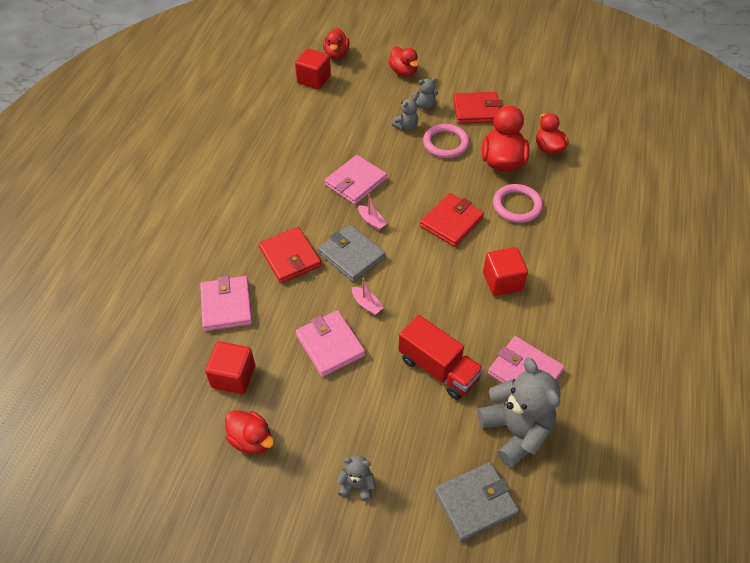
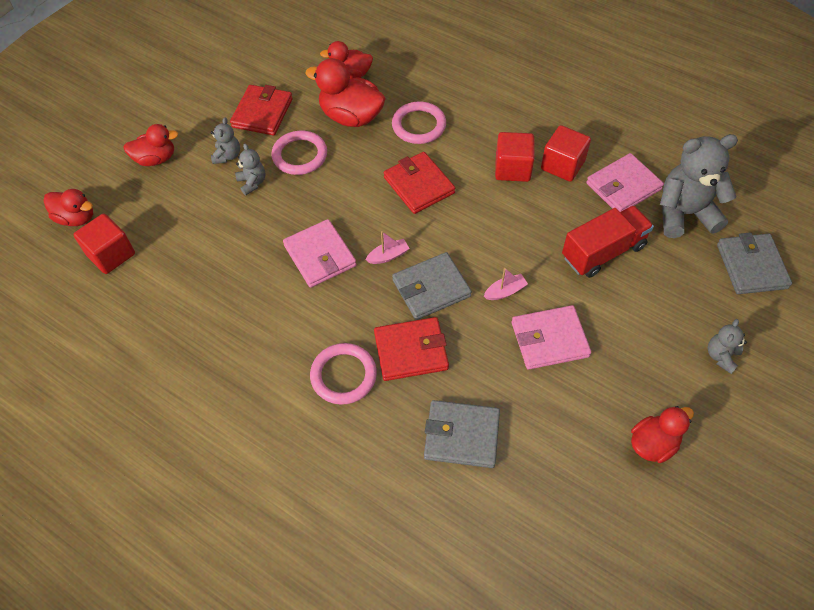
camera: 70 degrees left, 5 degrees up
pink wallet [200,276,252,331] -> grey wallet [424,400,500,468]
red cube [205,341,255,394] -> red cube moved to [541,125,591,182]
none -> pink ring [310,343,377,405]

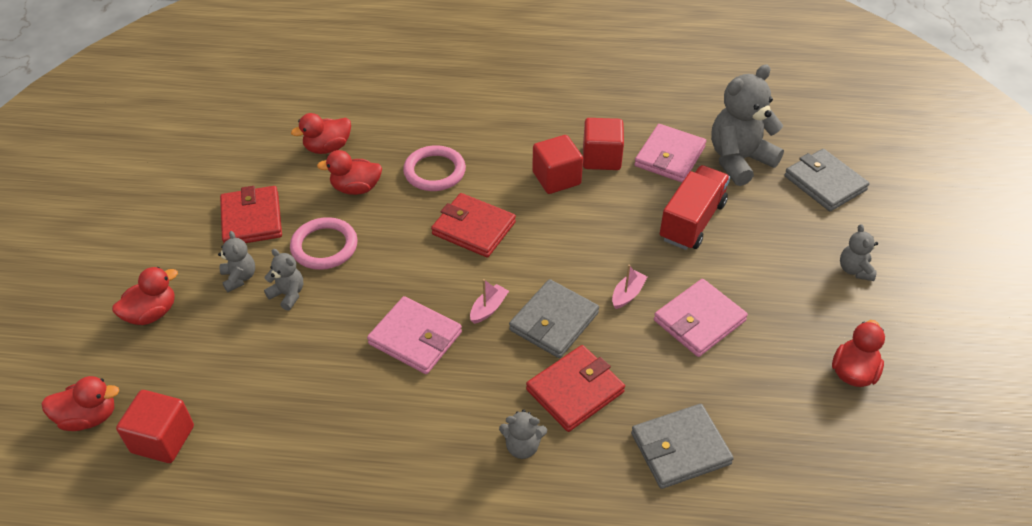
camera: 30 degrees left, 10 degrees down
red duck [305,58,386,127] -> red duck [317,150,382,195], size x0.64
pink ring [310,343,377,405] -> grey teddy bear [499,409,547,459]

